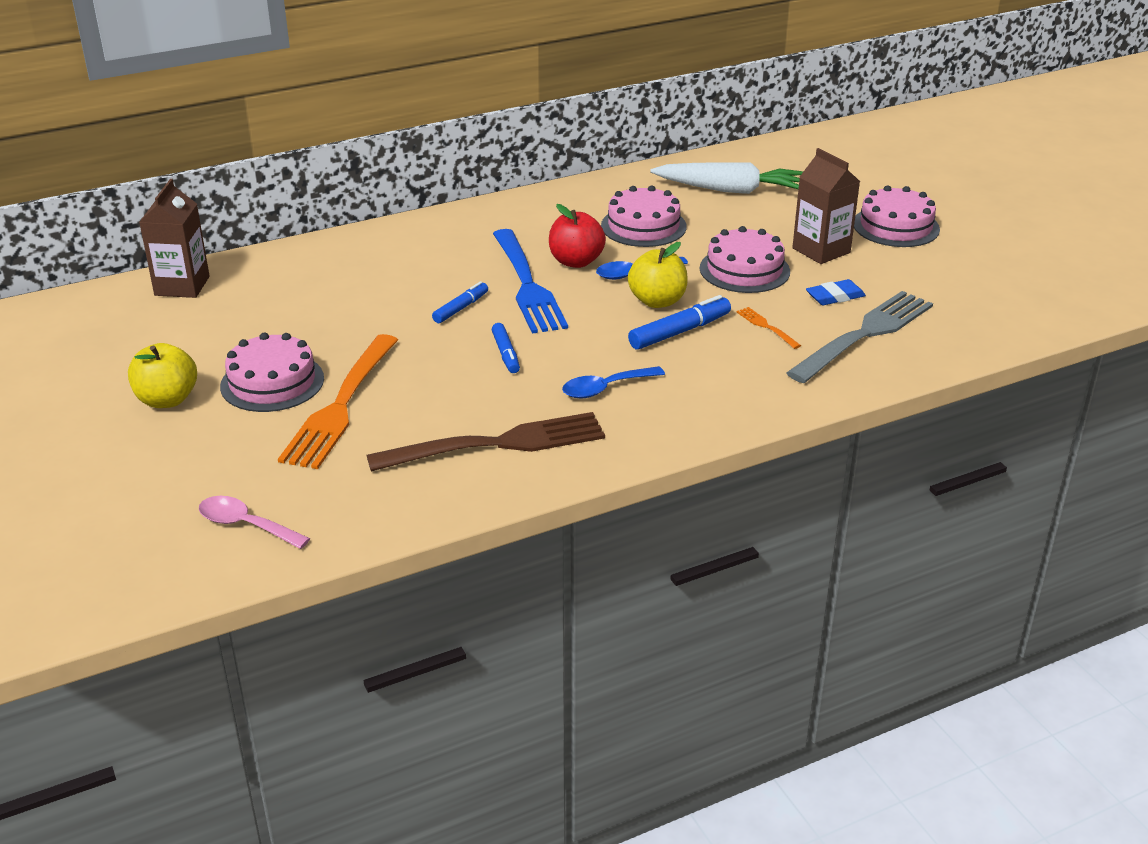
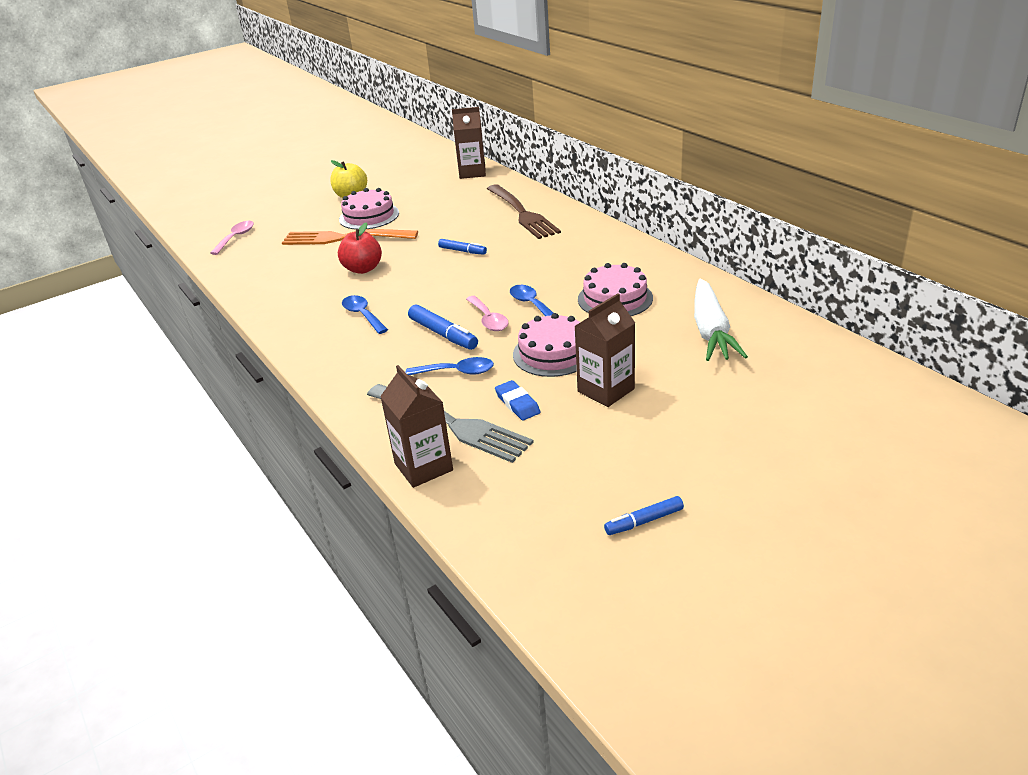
camera: 85 degrees right, 0 degrees up
brown fork [366,412,605,471] -> brown fork moved to [487,184,561,239]
blue marker [492,323,520,373] -> blue marker moved to [604,496,684,535]
blue fork [493,229,568,334] -> none
red apple [549,204,606,268] -> red apple moved to [338,223,382,274]
yellow apple [628,242,688,308] -> pink spoon [466,296,509,331]
orange fork [737,307,801,349] -> blue spoon [406,357,494,375]
pink cake [854,185,940,247] -> none
none -> brown carton [380,365,453,488]

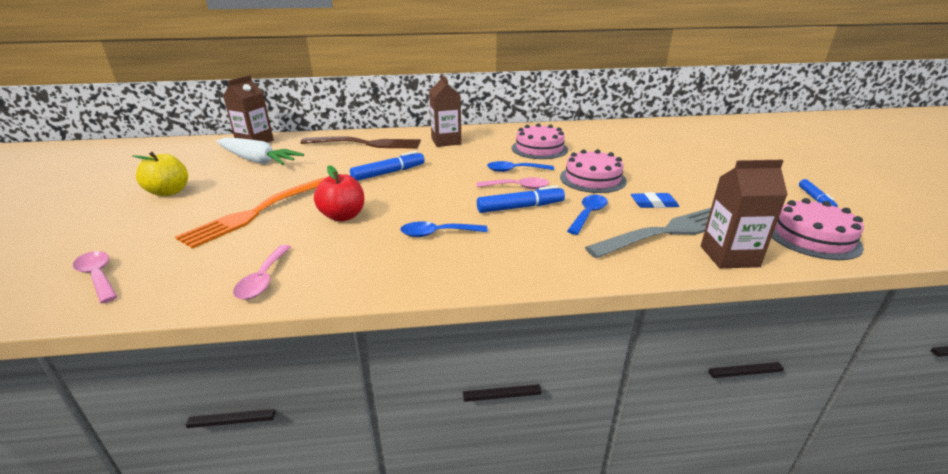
camera: 65 degrees left, 5 degrees down
pink cake [339,188,399,230] -> pink cake moved to [772,198,864,260]
blue marker [438,239,487,255] -> blue marker [350,151,425,181], size x1.54
brown carton [574,293,635,407] -> brown carton moved to [429,74,461,147]
white carrot [694,278,748,361] -> white carrot moved to [216,138,304,165]
none -> pink spoon [233,245,291,300]

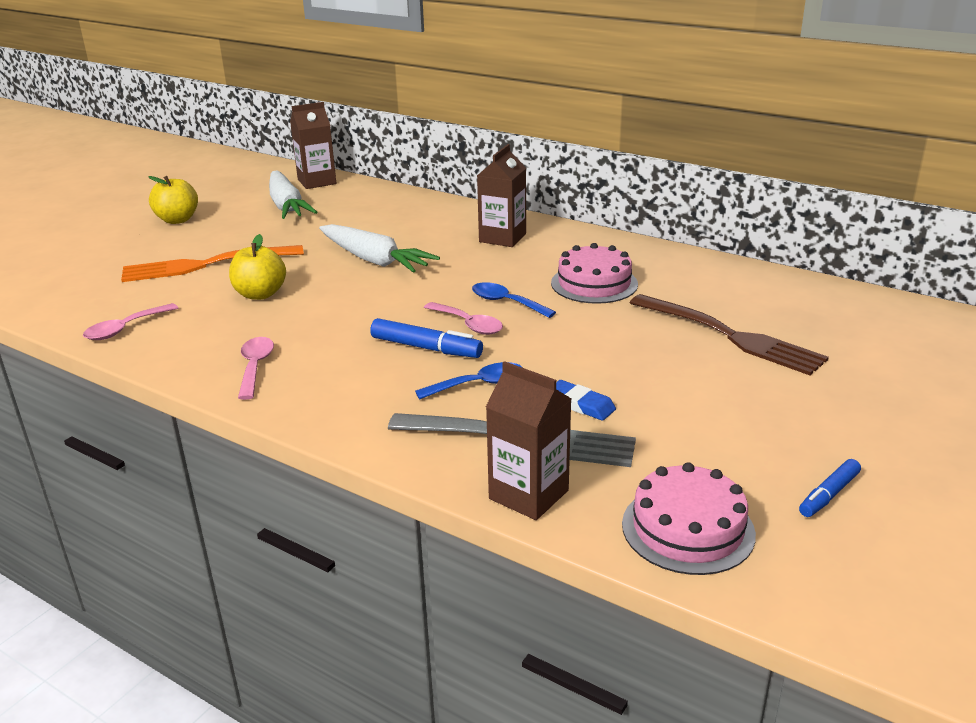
camera: 40 degrees right, 0 degrees up
pink spoon [73,251,118,304] -> pink spoon moved to [238,337,274,400]
brown fork [301,136,421,149] -> brown fork moved to [630,294,829,375]
red apple [314,165,364,222] -> yellow apple [229,234,286,300]
blue marker [350,151,425,181] -> white carrot [319,224,440,273]
blue spoon [400,222,488,237] -> none
pink cake [560,149,627,193] -> none

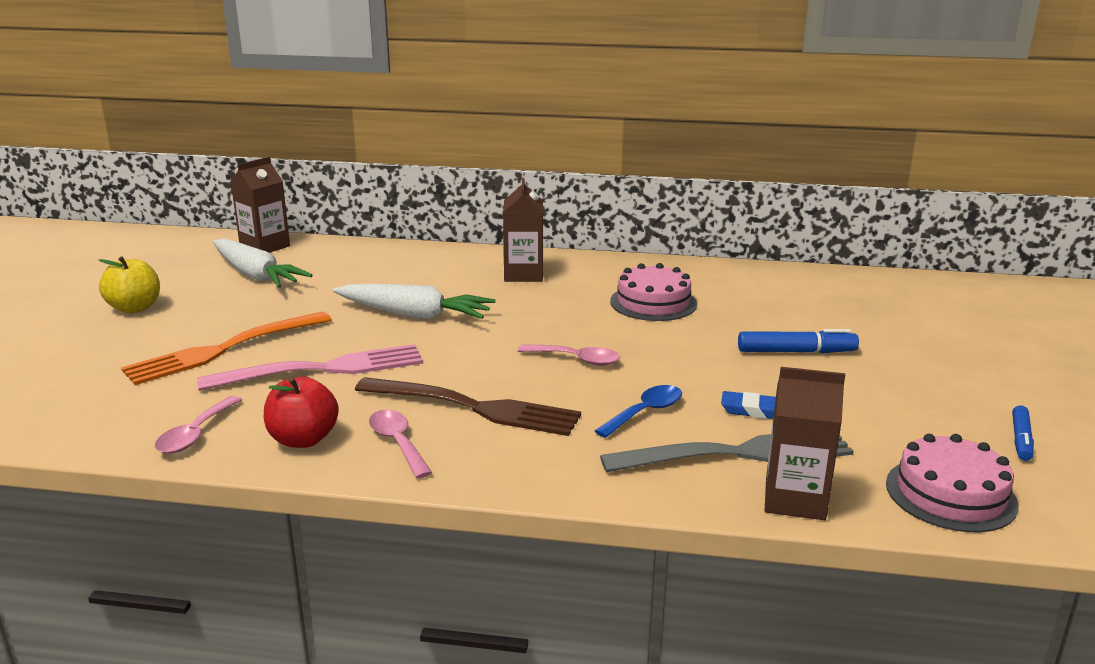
camera: 25 degrees left, 5 degrees down
yellow apple [229,234,286,300] -> pink fork [197,344,423,391]
blue marker [370,318,483,358] -> blue marker moved to [738,329,859,353]
blue spoon [472,282,556,318] -> none
brown fork [630,294,829,375] -> brown fork moved to [355,377,581,436]
none -> red apple [264,377,339,448]

